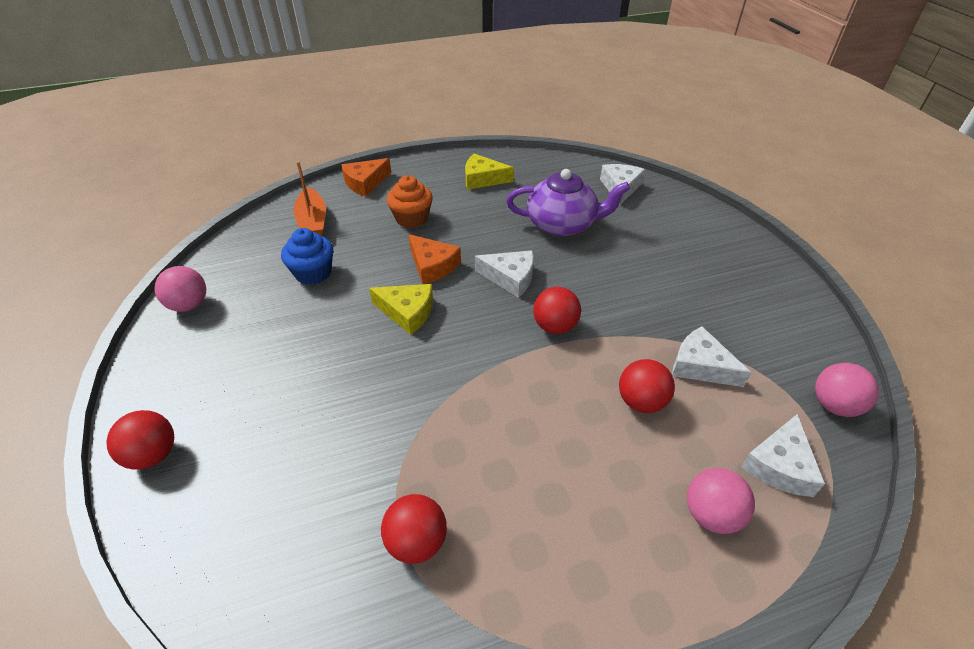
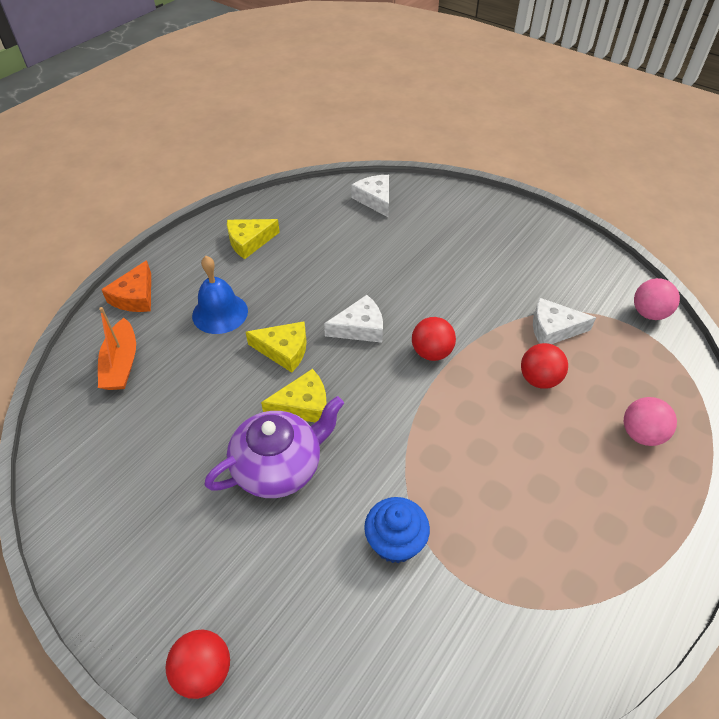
camera: 35 degrees left, 5 degrees up
pink ball [155,266,206,312] -> none
blue cupcake [281,228,333,285] -> blue cupcake moved to [364,497,430,563]
orange boat [293,161,326,236] -> orange boat turned 45 degrees clockwise [98,307,136,390]
red ball [381,494,447,564] -> none
orange cupcake [387,175,433,228] -> blue bell [192,256,248,334]
orange cheese [409,234,461,284] -> yellow cheese [246,321,307,373]
purple teapot [506,169,630,237] -> purple teapot moved to [204,396,344,498]
white cheese [741,414,825,497] -> none

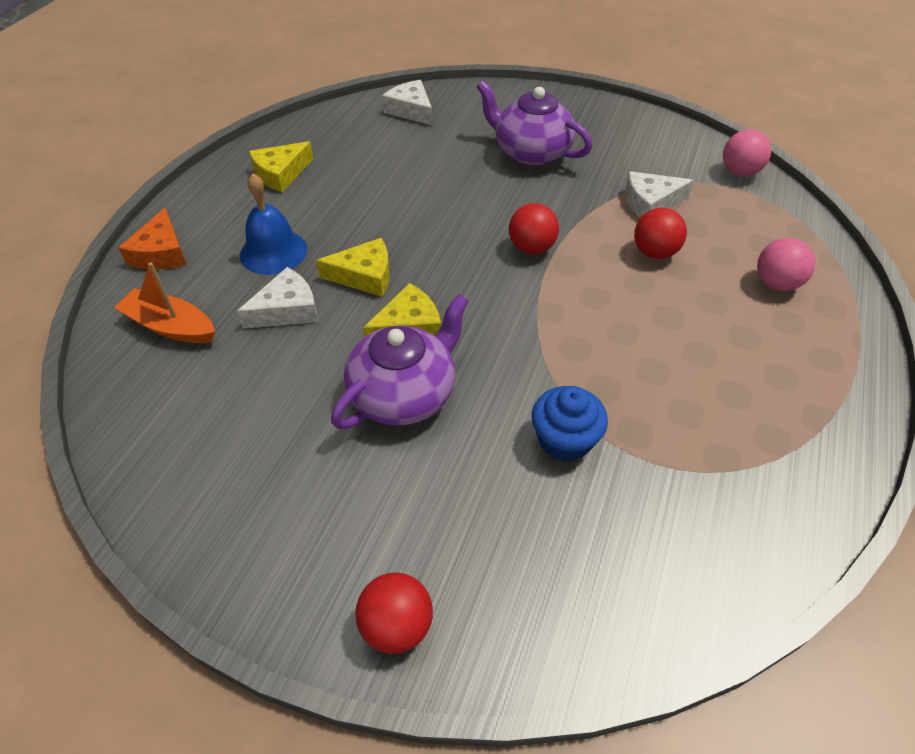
camera: 15 degrees left, 0 degrees up
orange boat [98,307,136,390] -> orange boat turned 135 degrees clockwise [114,262,215,343]
white cheese [324,295,383,343] -> white cheese moved to [237,267,318,328]
none -> purple teapot [477,80,592,166]

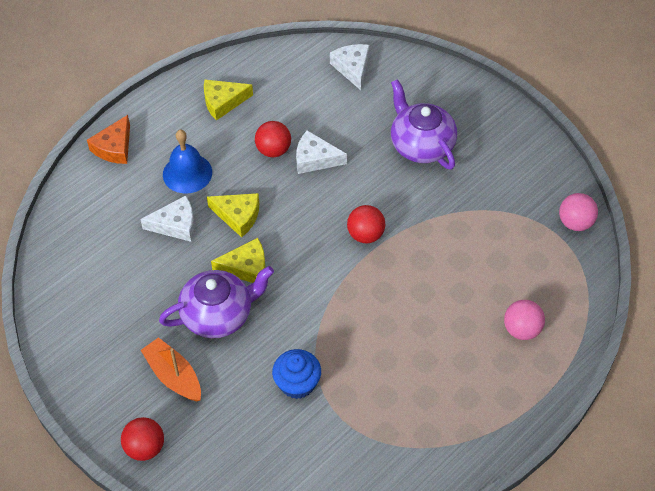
camera: 25 degrees right, 5 degrees up
orange boat [114,262,215,343] -> orange boat moved to [141,337,201,401]
white cheese [625,171,694,218] -> white cheese moved to [296,130,347,174]
red ball [634,208,687,259] -> red ball moved to [255,121,291,157]

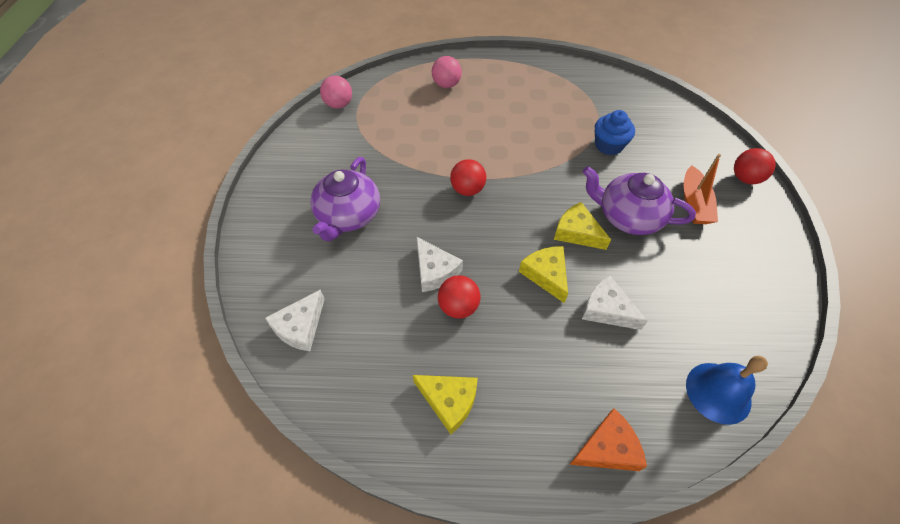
camera: 135 degrees left, 0 degrees up
blue bell [163,130,212,194] -> blue bell moved to [686,356,768,425]

